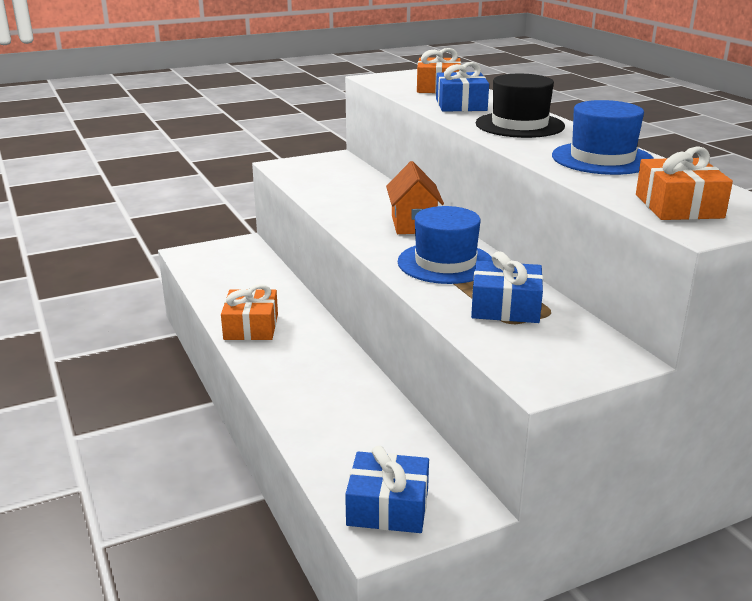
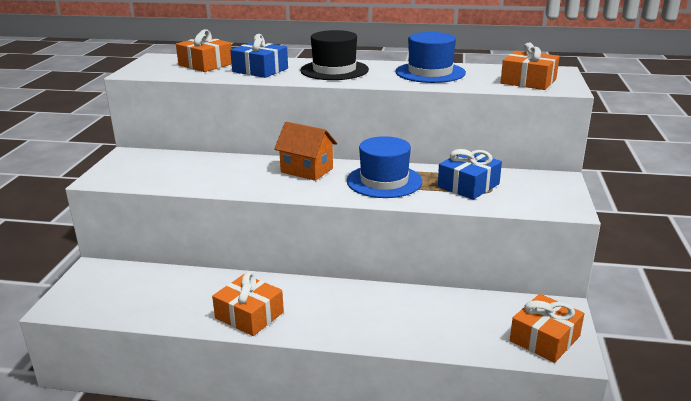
camera: 55 degrees left, 0 degrees up
blue gift [345,445,429,533] -> orange gift [510,294,584,363]

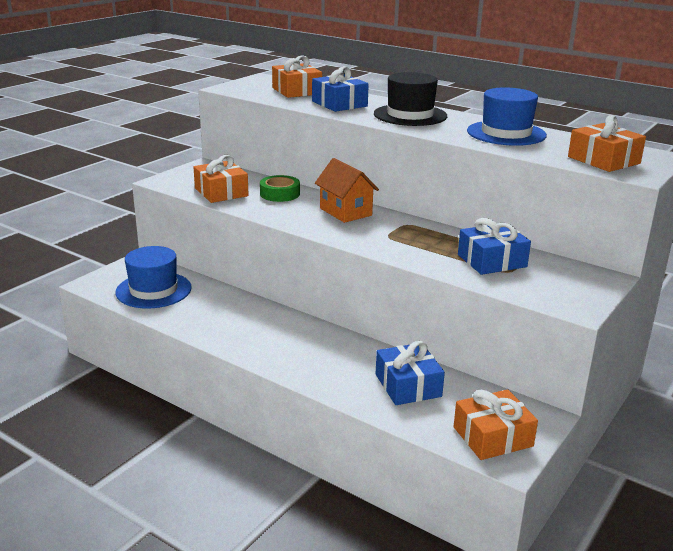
camera: 25 degrees right, 0 degrees up
orange gift [212,272,284,336] -> orange gift moved to [194,155,249,203]
blue hat [347,136,422,198] -> blue hat moved to [116,246,192,308]
none -> green tape [260,175,300,202]
none -> blue gift [376,341,445,405]

